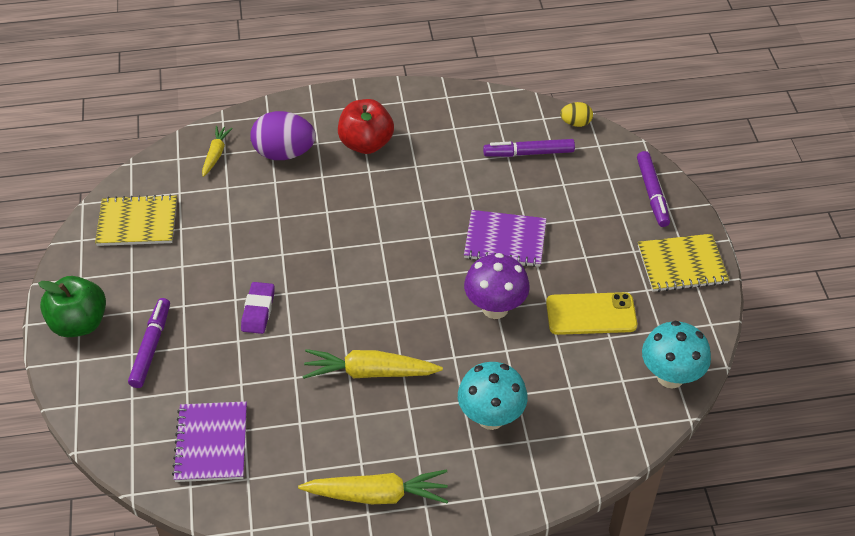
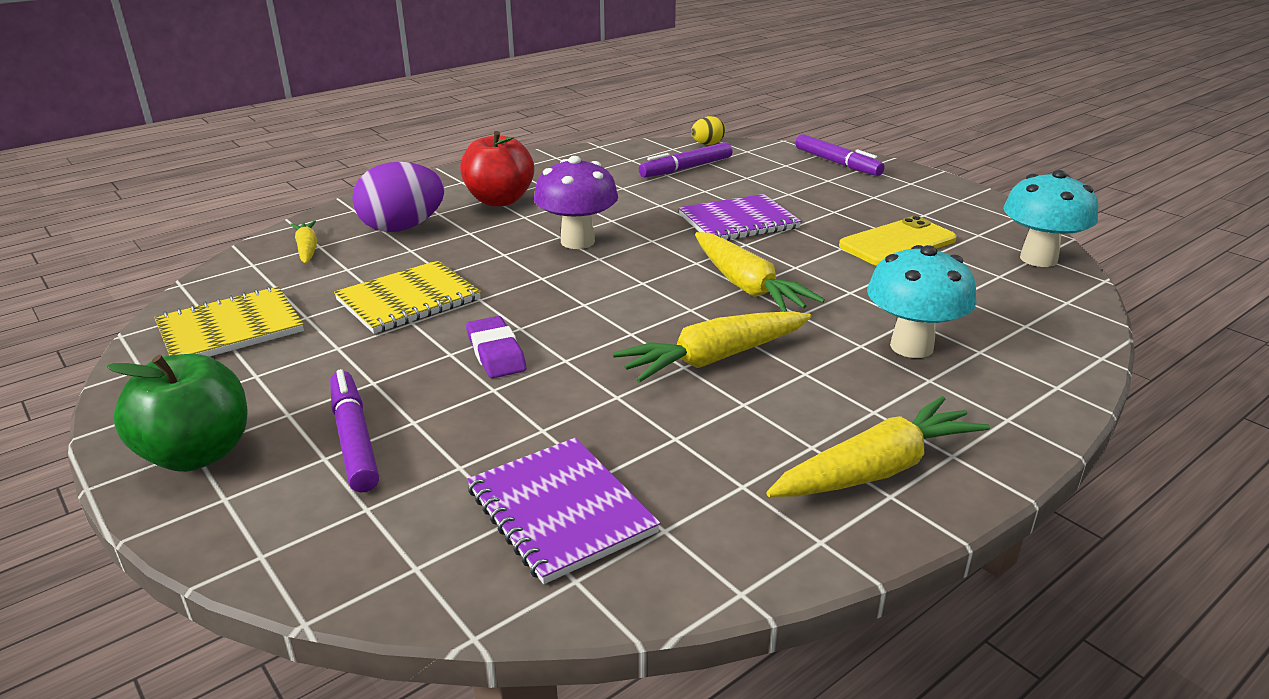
camera: 30 degrees left, 20 degrees down
purple mushroom [464,253,530,319] -> purple mushroom moved to [534,156,618,249]
yellow notebook [638,234,729,292] -> yellow notebook moved to [334,260,481,334]
none -> yellow carrot [695,232,825,312]

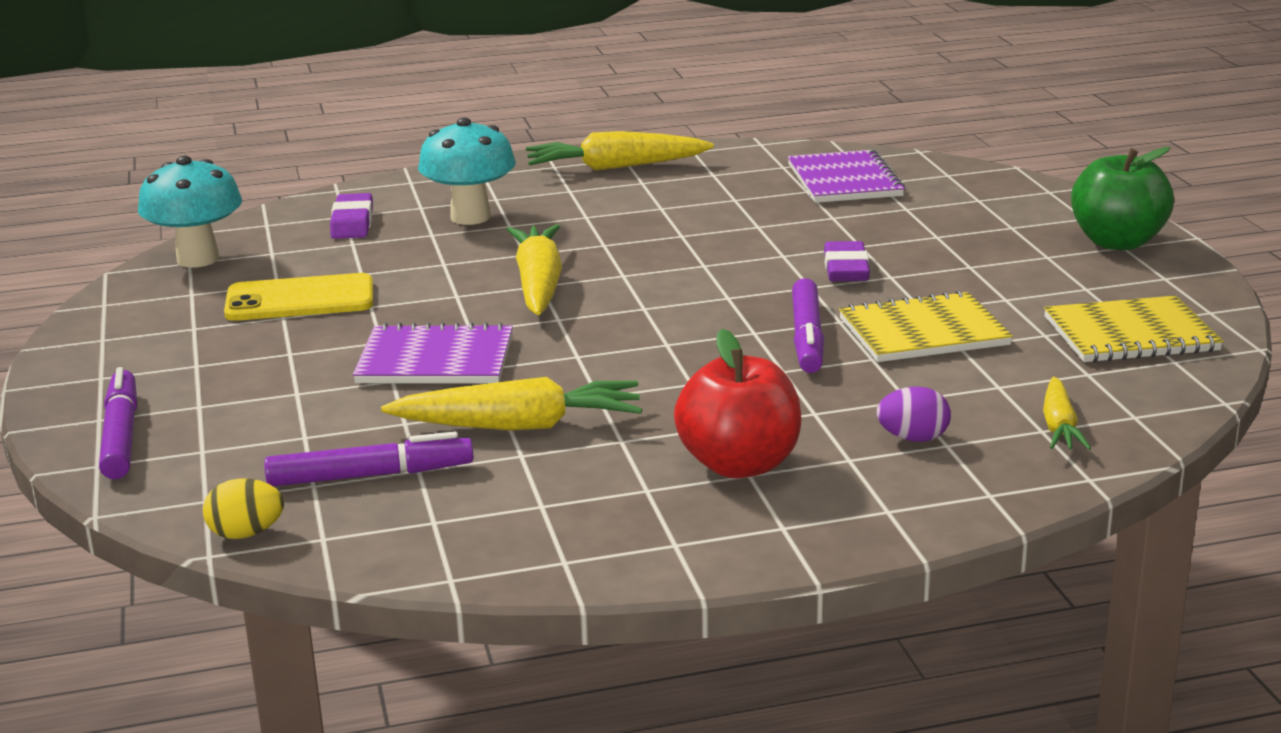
camera: 155 degrees left, 5 degrees down
purple marker [330,369,379,492] -> purple marker moved to [792,278,824,373]
purple egg [352,162,445,232] -> purple egg [877,386,951,442], size x0.51
purple mushroom [534,156,618,249] -> none
yellow carrot [613,311,812,383] -> yellow carrot moved to [381,377,642,431]
none -> purple eraser [330,193,373,239]

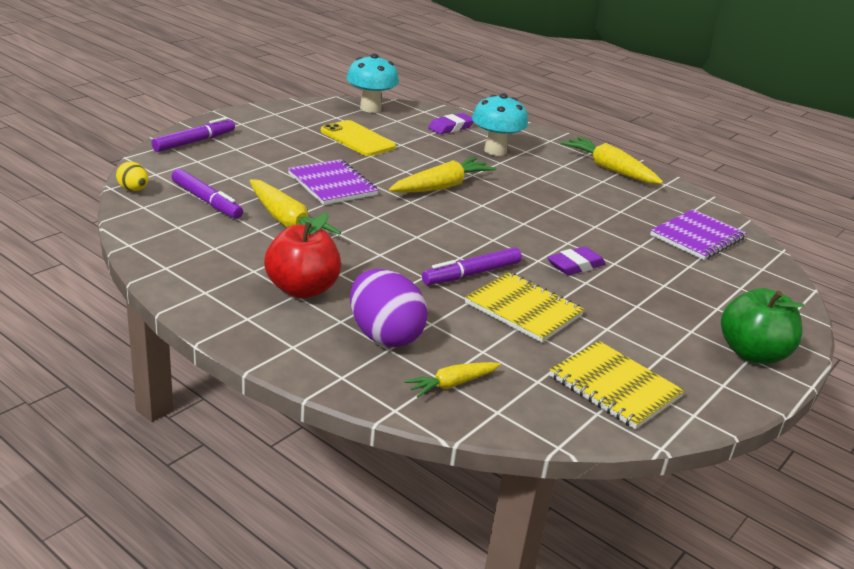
camera: 50 degrees right, 5 degrees up
purple egg [877,386,951,442] -> purple egg [350,269,428,347], size x1.94

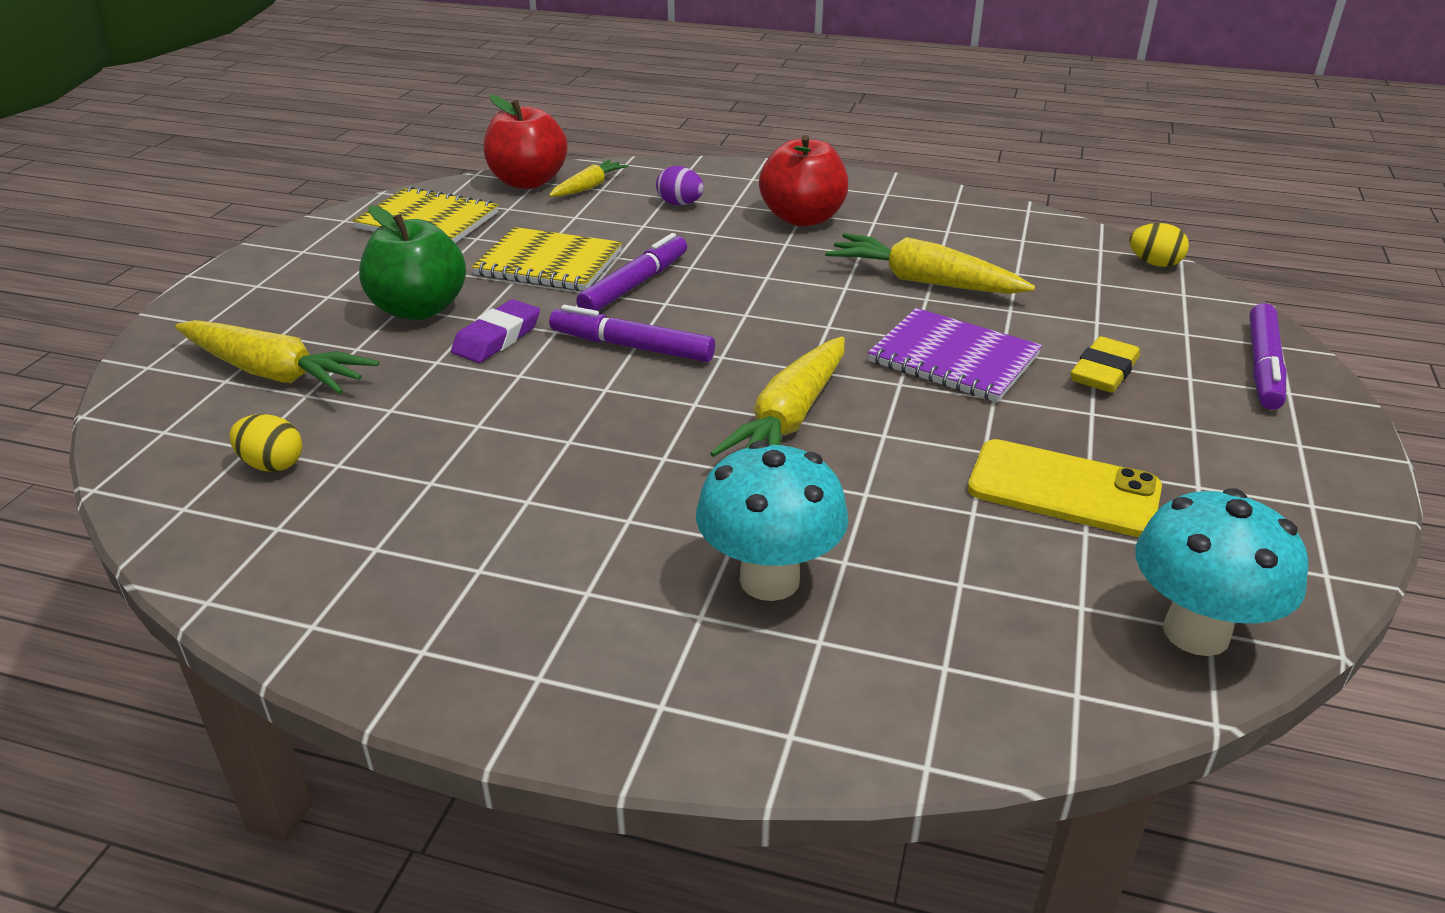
camera: 160 degrees right, 5 degrees up
purple marker [171,169,243,219] -> purple marker moved to [549,305,715,362]
purple egg [350,269,428,347] -> purple egg [656,166,704,205], size x0.51
purple eraser [428,113,473,134] -> none
yellow carrot [561,137,663,184] -> yellow carrot moved to [175,320,379,394]
purple notebook [650,209,746,260] -> yellow egg [229,414,303,472]
green apple [721,288,804,364] -> green apple moved to [359,205,466,320]
none -> red apple [484,95,568,189]
none -> yellow eraser [1071,336,1140,393]

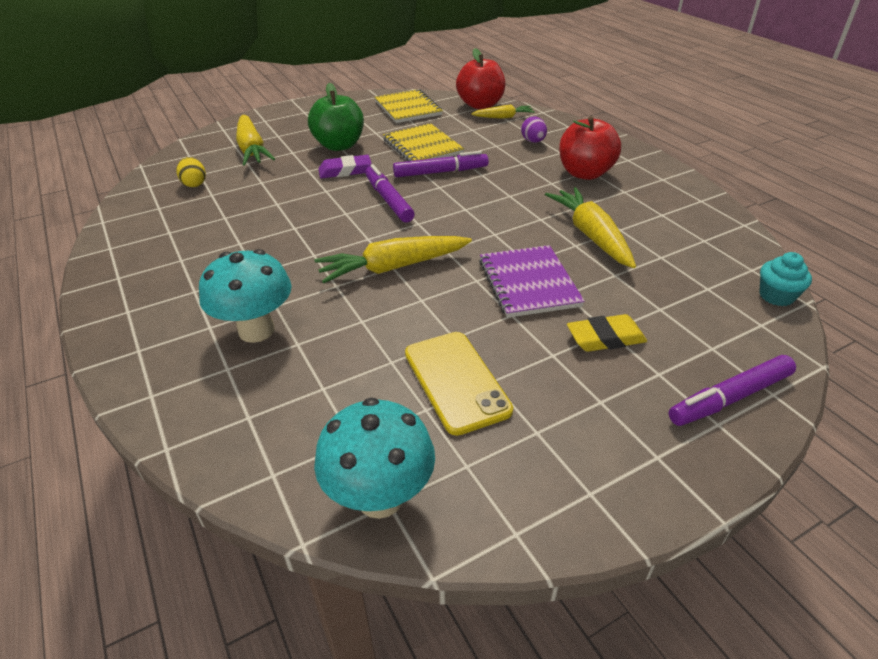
camera: 45 degrees right, 5 degrees up
yellow egg [1129,223,1189,267] -> turquoise cupcake [759,252,812,306]

